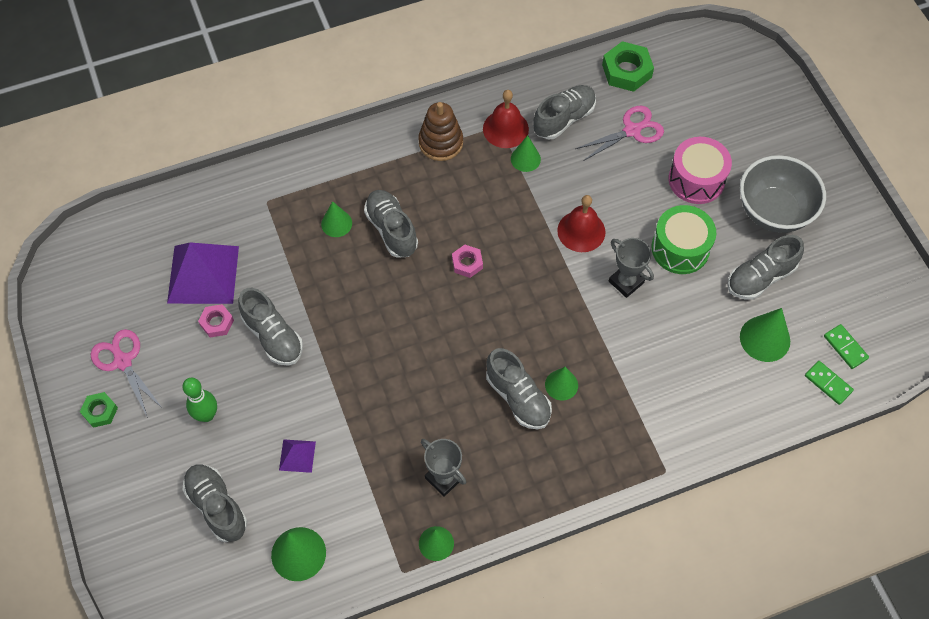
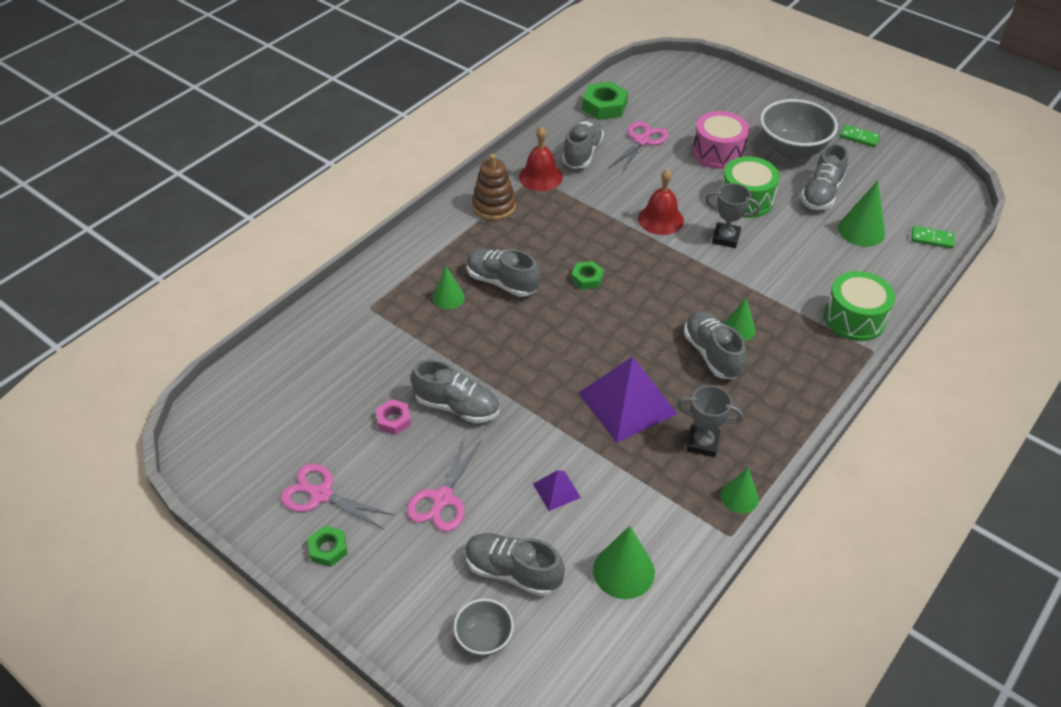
camera: 30 degrees left, 15 degrees down
purple pyramid [167,242,239,304] -> purple pyramid moved to [578,356,677,443]
green bowling pin [182,377,217,422] -> pink scissors [407,436,482,531]
pink nut [452,245,483,278] -> green nut [571,261,604,290]
grey shoe [486,348,552,430] -> grey shoe turned 135 degrees counterclockwise [684,311,746,379]
green cone [511,135,541,172] -> none
green domino [824,324,869,369] -> green domino moved to [840,125,881,147]
none -> grey bowl [454,599,514,656]
none -> green drum [824,271,895,341]

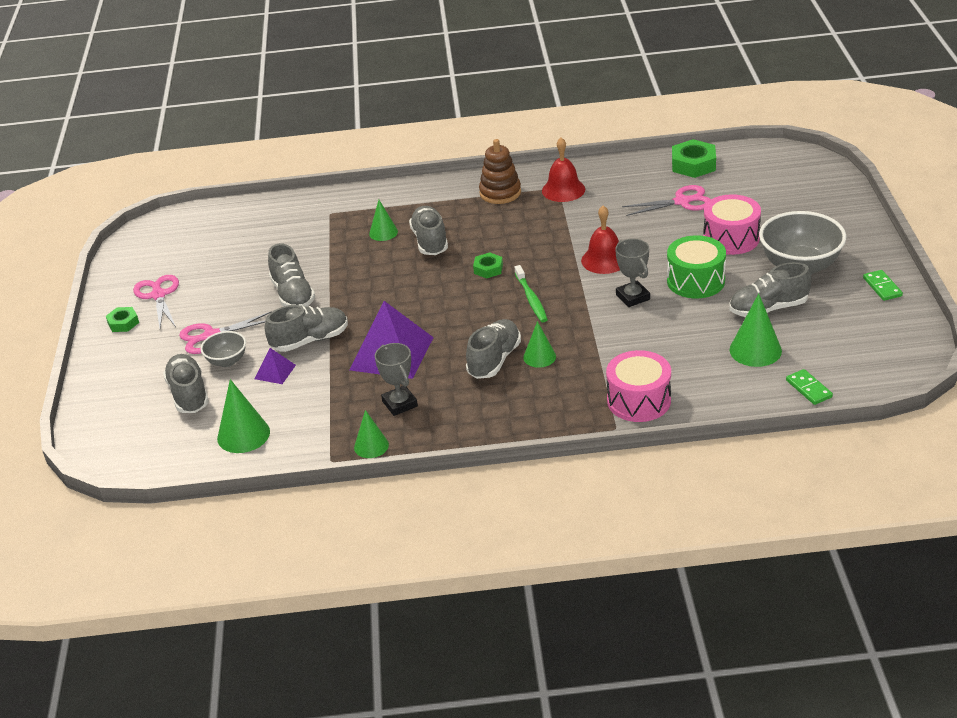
camera: 50 degrees right, 10 degrees down
pink nut [376,399,411,435] -> none
grey bowl [454,599,514,656] -> grey bowl moved to [201,331,246,367]
grey shoe [562,118,604,169] -> grey shoe moved to [265,305,348,352]
green drum [824,271,895,341] -> pink drum [606,350,671,422]
none -> green toothbrush [515,265,548,322]

